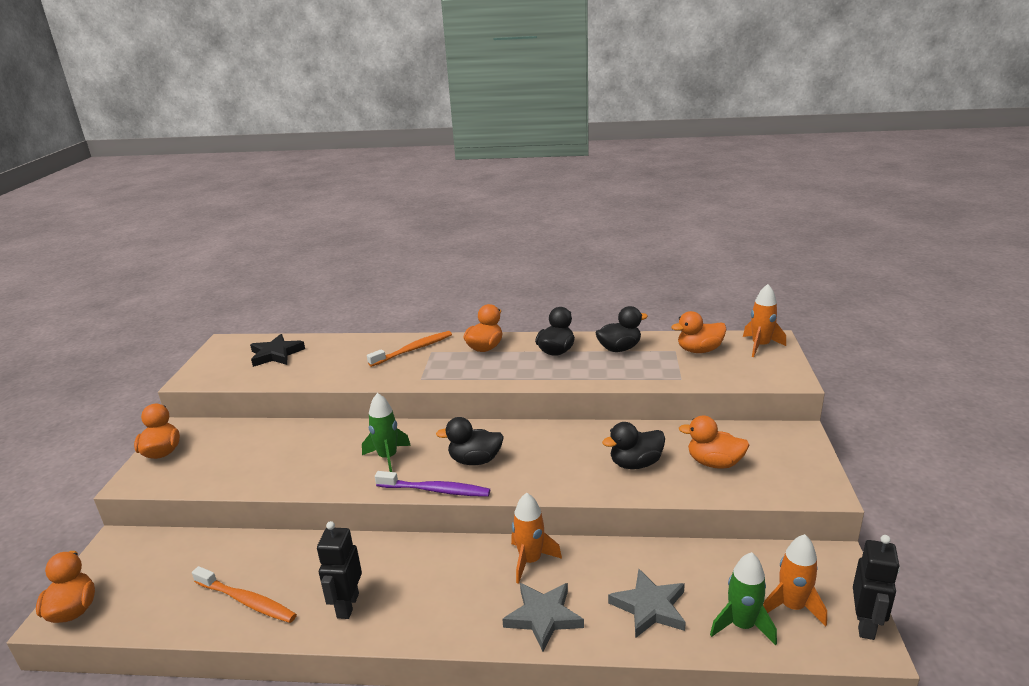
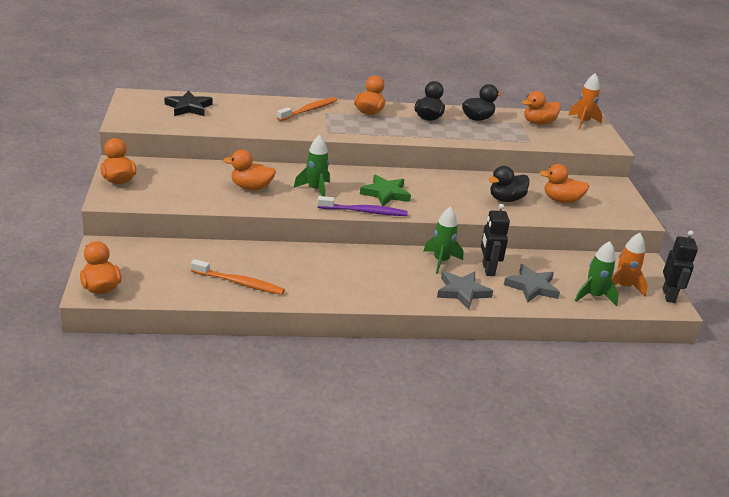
camera: 15 degrees left, 5 degrees up
black robot [317,521,362,619] -> black robot moved to [481,204,510,276]
black duck [436,417,504,465] -> green star [360,175,411,206]
orange rocket [511,493,562,584] -> green rocket [423,206,464,274]
none -> orange duck [223,150,276,190]

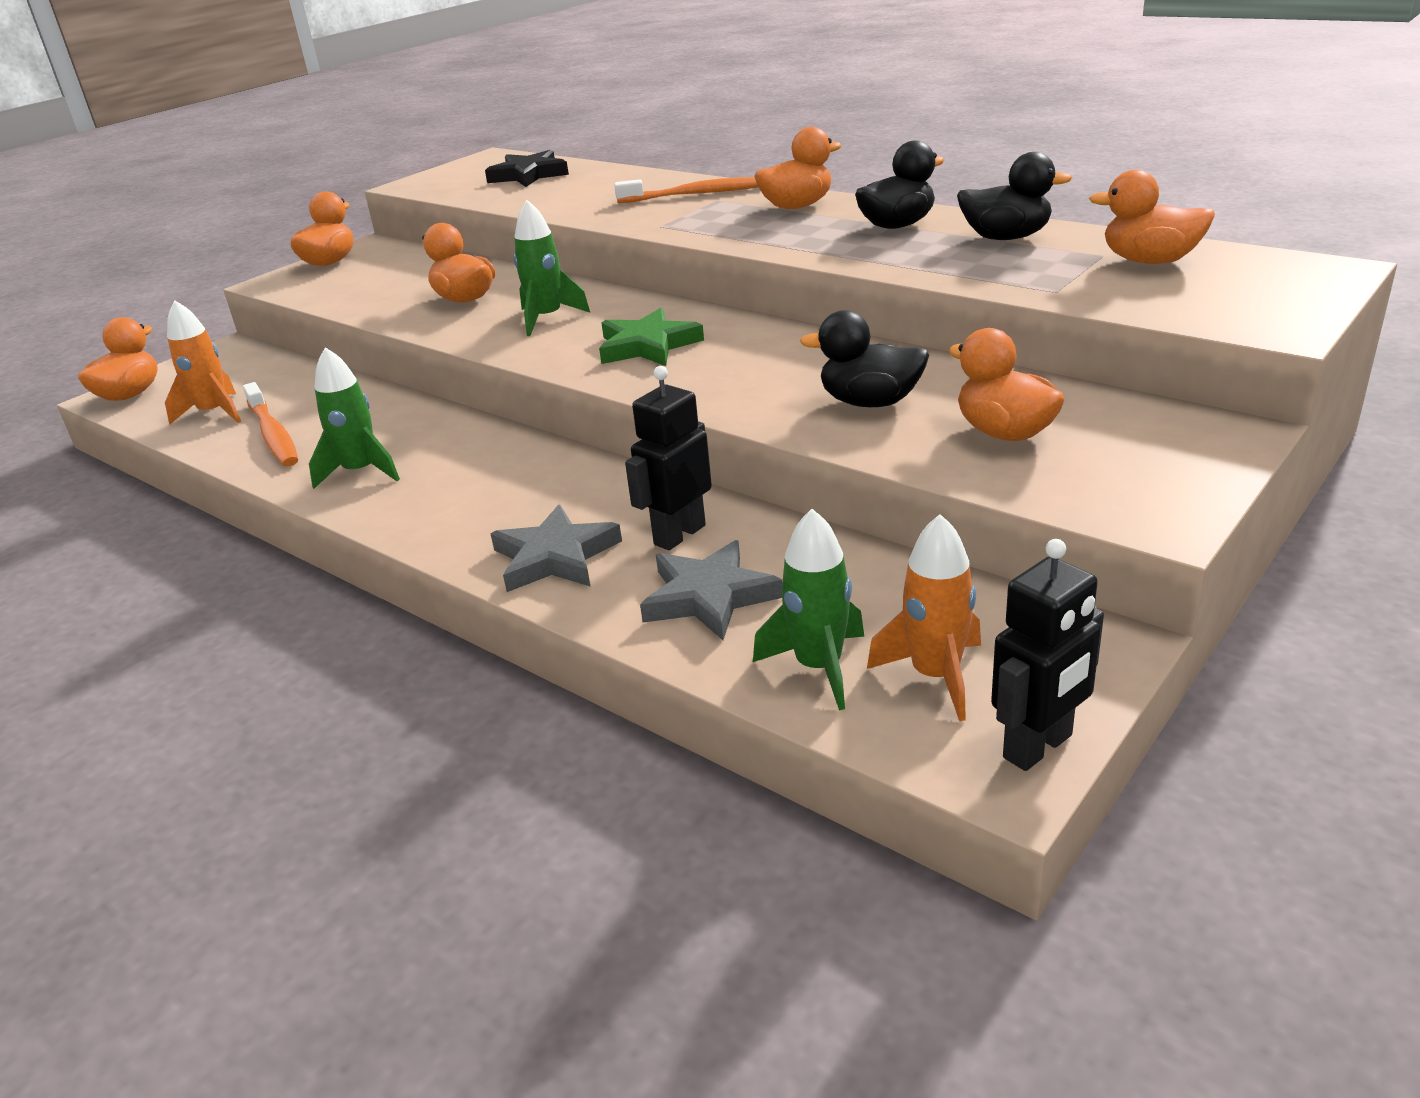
camera: 50 degrees right, 0 degrees up
purple toothbrush [317,196,408,216] -> none
green rocket [423,206,464,274] -> green rocket moved to [309,347,400,489]
orange rocket [568,73,603,130] -> orange rocket moved to [165,300,241,425]

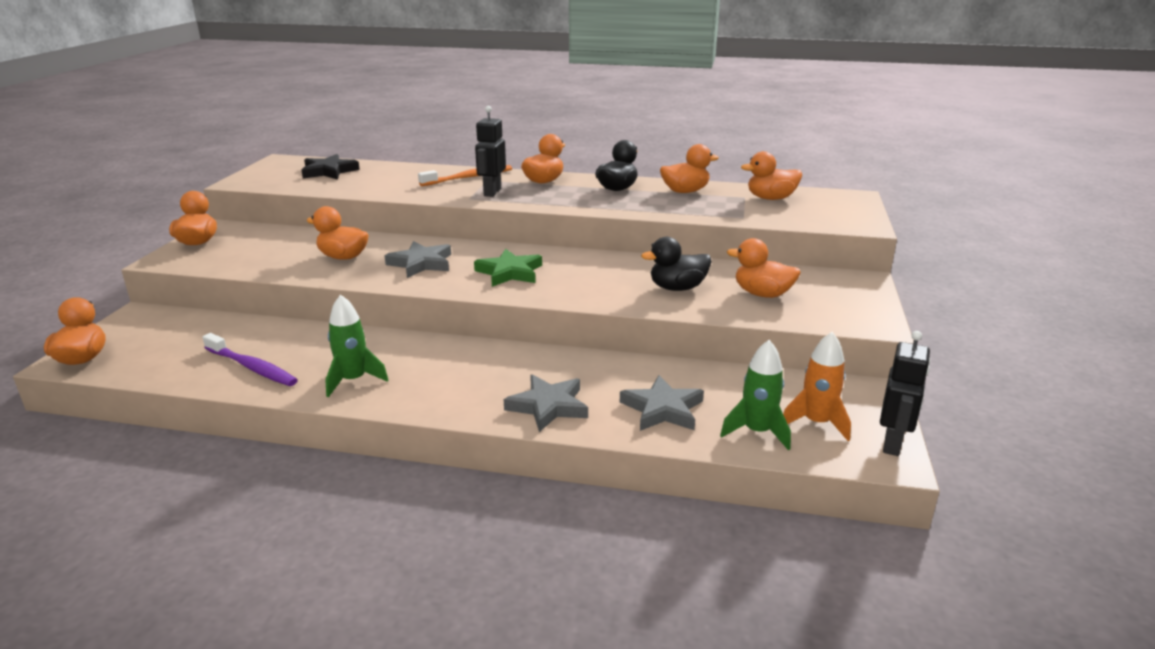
camera: 30 degrees left, 5 degrees down
orange rocket [165,300,241,425] -> none
orange toothbrush [243,382,298,466] -> purple toothbrush [202,333,298,386]
green rocket [513,200,590,336] -> grey star [384,241,451,278]
black robot [625,366,712,550] -> black robot moved to [475,106,506,197]
black duck [957,152,1072,240] -> orange duck [660,144,719,193]

